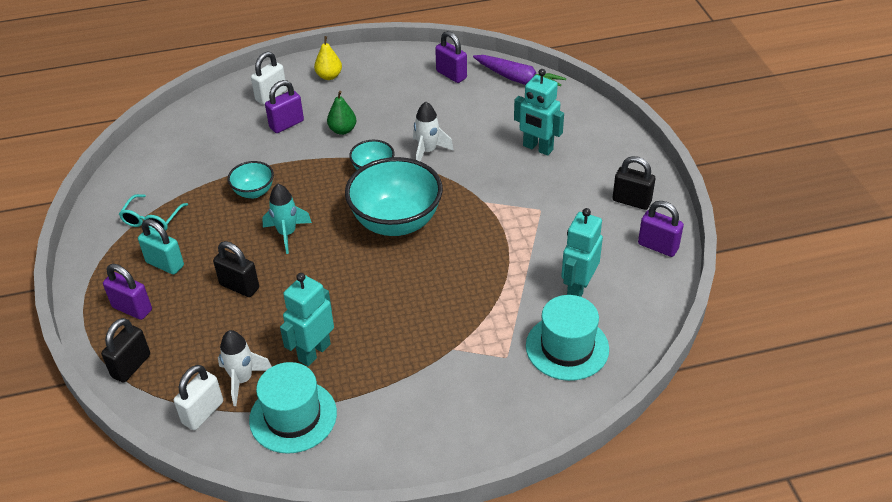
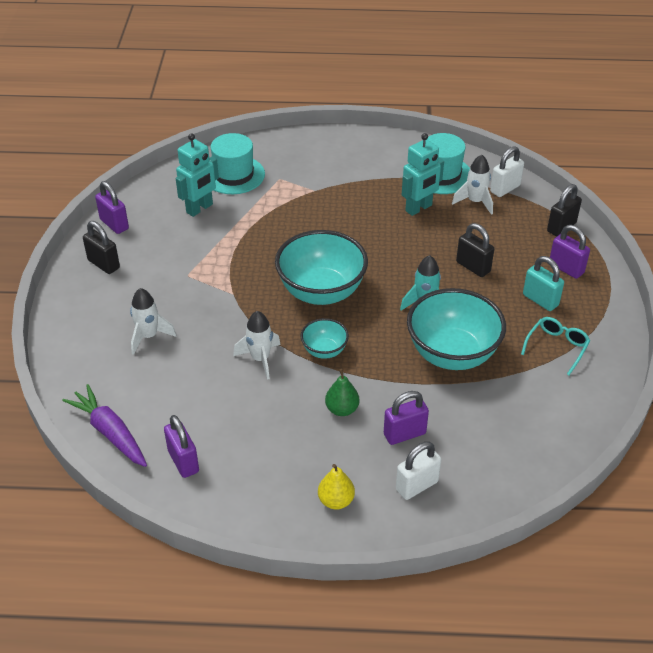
camera: 165 degrees left, 0 degrees up
turquoise bowl [228,161,274,198] -> turquoise bowl [407,288,506,370], size x2.02
turquoise robot [514,69,564,156] -> white rocket [130,288,177,355]

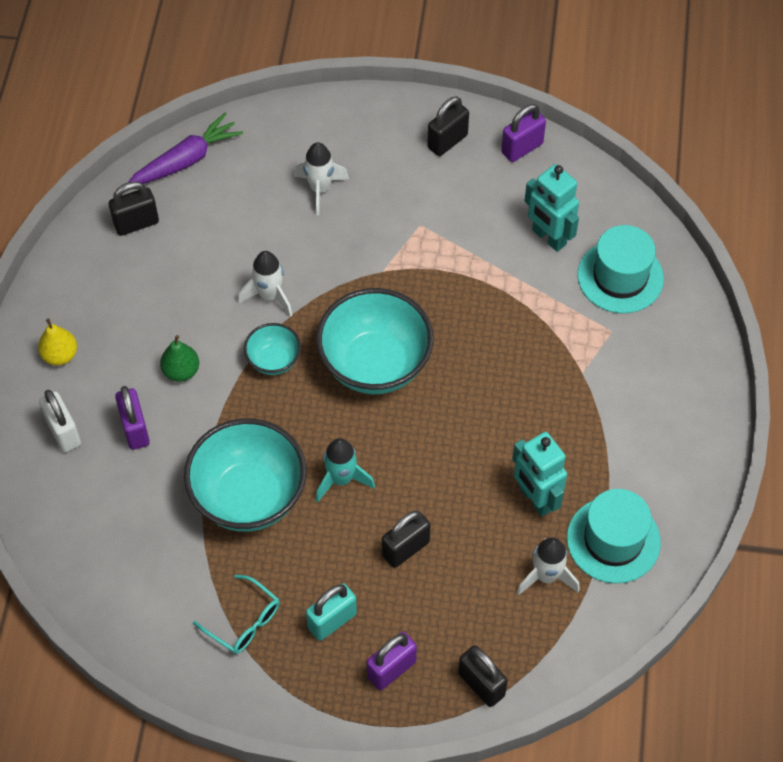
camera: 95 degrees right, 15 degrees up
purple padlock [164,415,199,478] -> black padlock [109,182,159,236]
white padlock [490,146,524,197] -> none

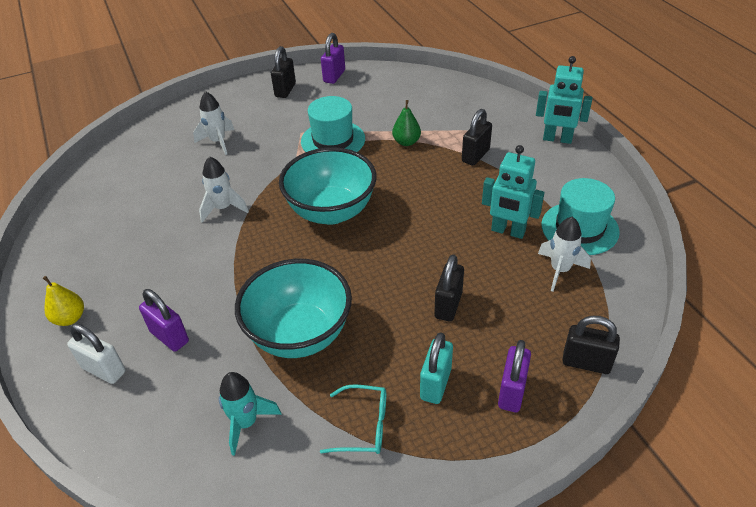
camera: 30 degrees left, 15 degrees down
black padlock [109,182,159,236] -> black padlock moved to [462,109,492,166]
purple carrot [128,113,243,184] -> none
green pear [160,335,199,382] -> green pear moved to [392,100,421,146]
turquoise bowl [244,323,301,375] -> none
turquoise rocket [316,438,375,502] -> turquoise rocket moved to [219,372,282,456]
turquoise robot [525,164,579,252] -> turquoise robot moved to [536,56,592,144]
turquoise hat [577,225,664,313] -> turquoise hat moved to [301,96,365,152]

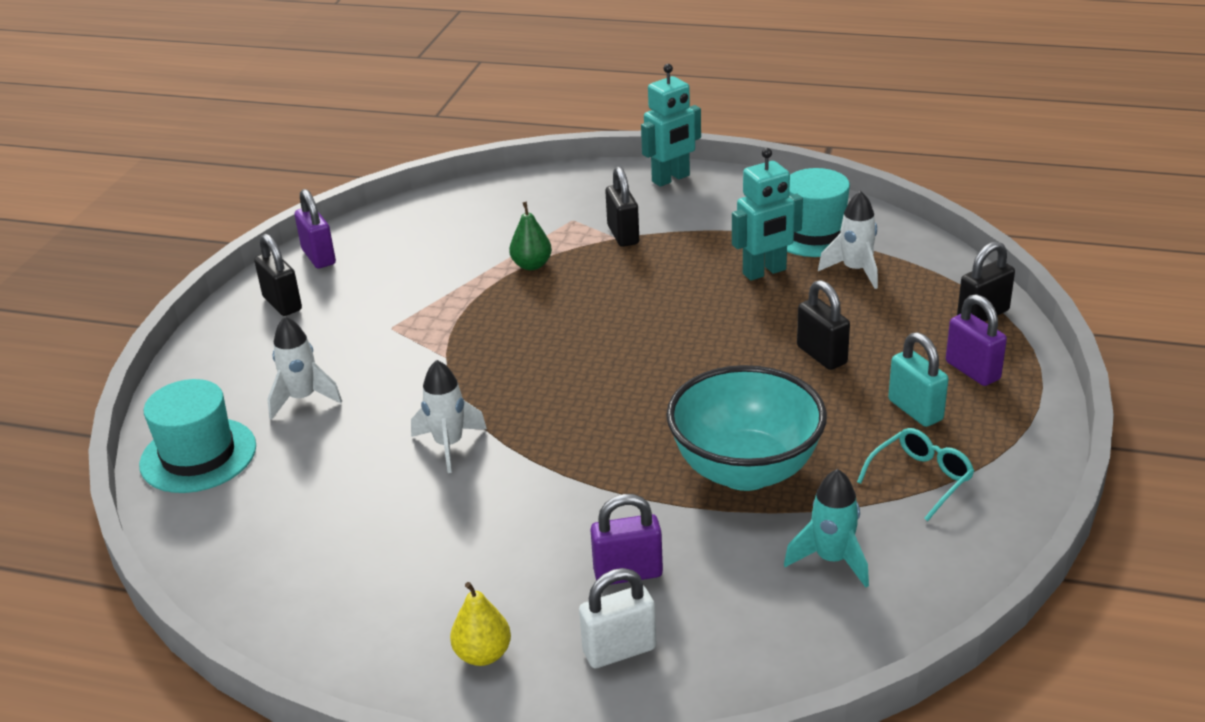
camera: 50 degrees left, 10 degrees down
turquoise bowl [279,147,377,225] -> none
turquoise hat [301,96,365,152] -> turquoise hat moved to [139,379,256,493]

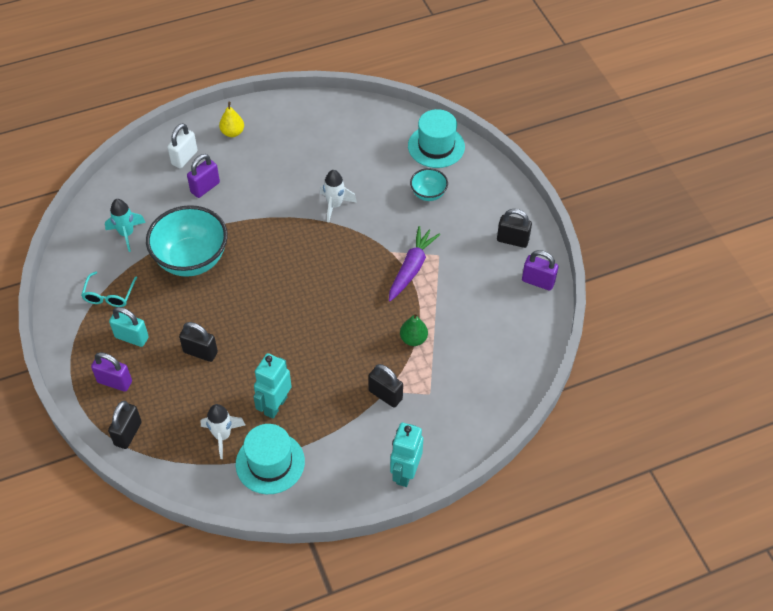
camera: 140 degrees right, 20 degrees up
white rocket [267,316,342,420] -> turquoise bowl [410,168,448,201]
none -> purple carrot [389,226,440,301]

